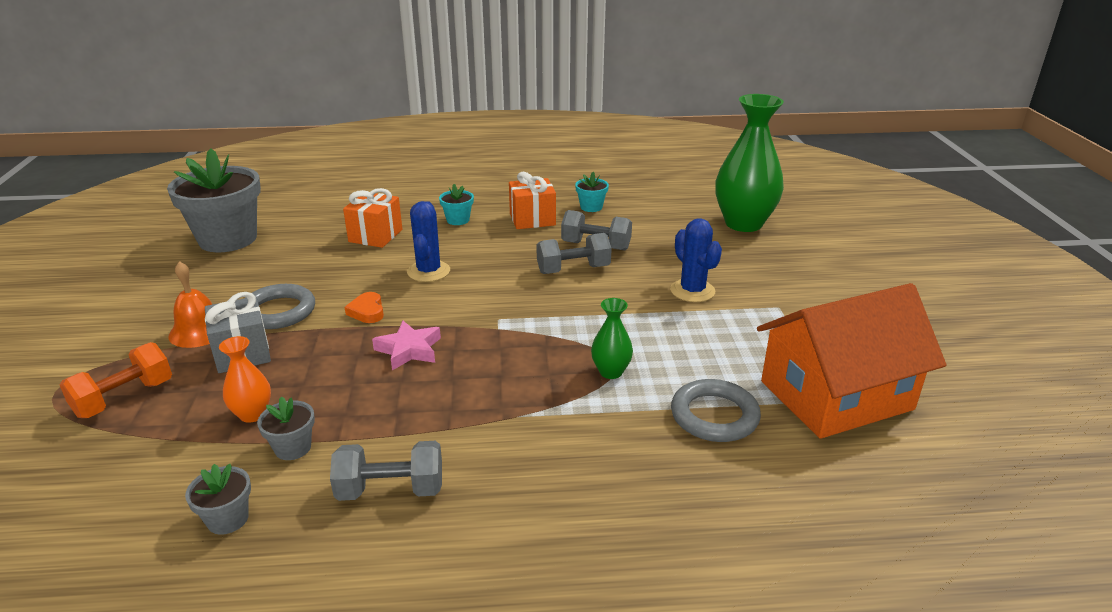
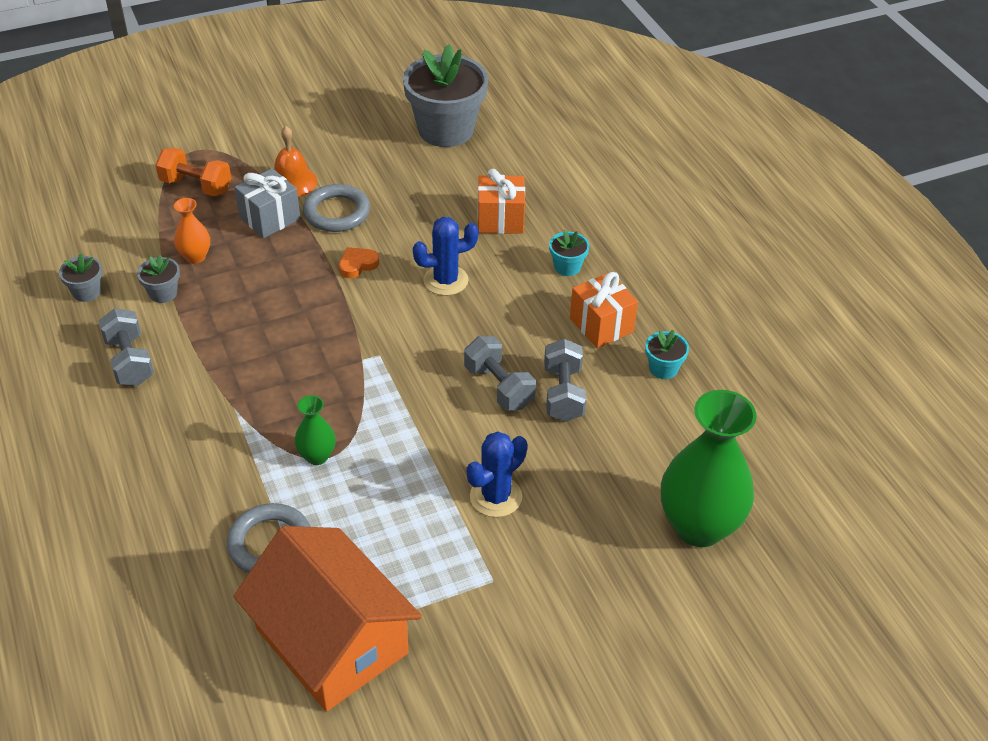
camera: 70 degrees right, 15 degrees up
pink star [372,321,441,370] -> none

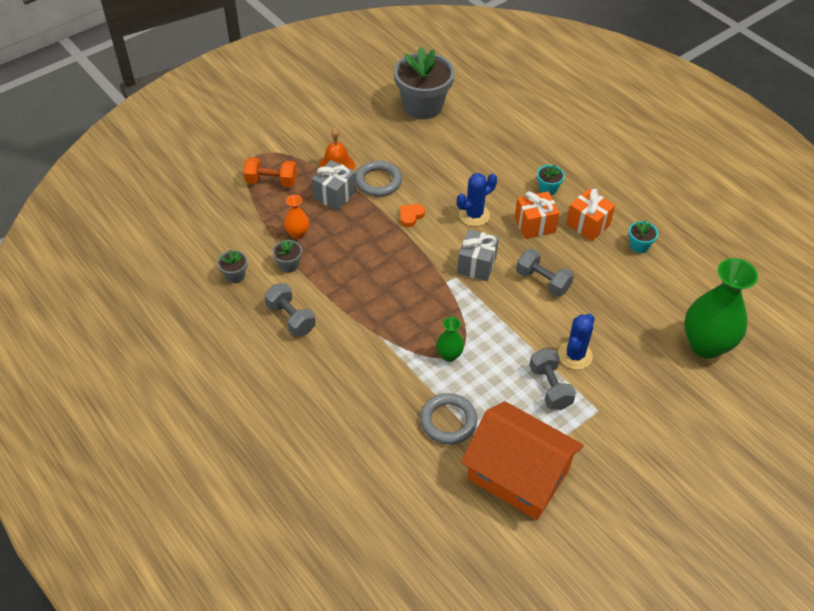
camera: 15 degrees left, 5 degrees up
orange gift [478,169,525,234] -> orange gift moved to [515,191,560,239]
grey dumbbell [544,339,586,422] -> grey dumbbell moved to [529,348,576,410]
none -> grey gift [457,230,499,281]

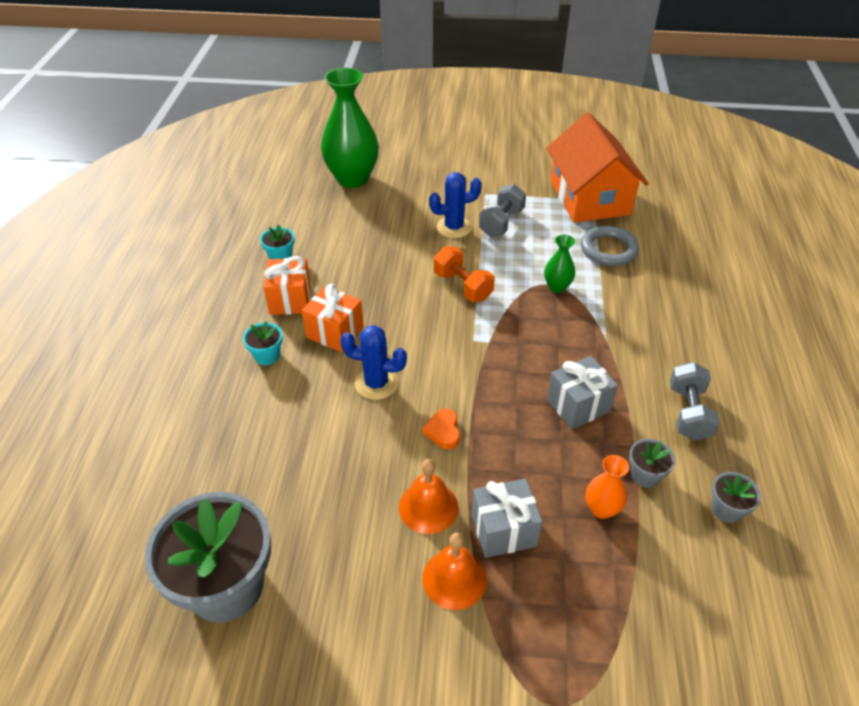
camera: 135 degrees left, 5 degrees down
orange dumbbell [243,157,297,187] -> orange dumbbell moved to [434,246,495,302]
grey ring [355,160,402,197] -> orange bell [399,459,459,534]
orange heart [400,204,425,227] -> orange heart turned 90 degrees clockwise [423,409,460,449]
grey gift [457,230,499,281] -> grey gift moved to [547,356,618,429]
grey dumbbell [516,249,574,297] -> none

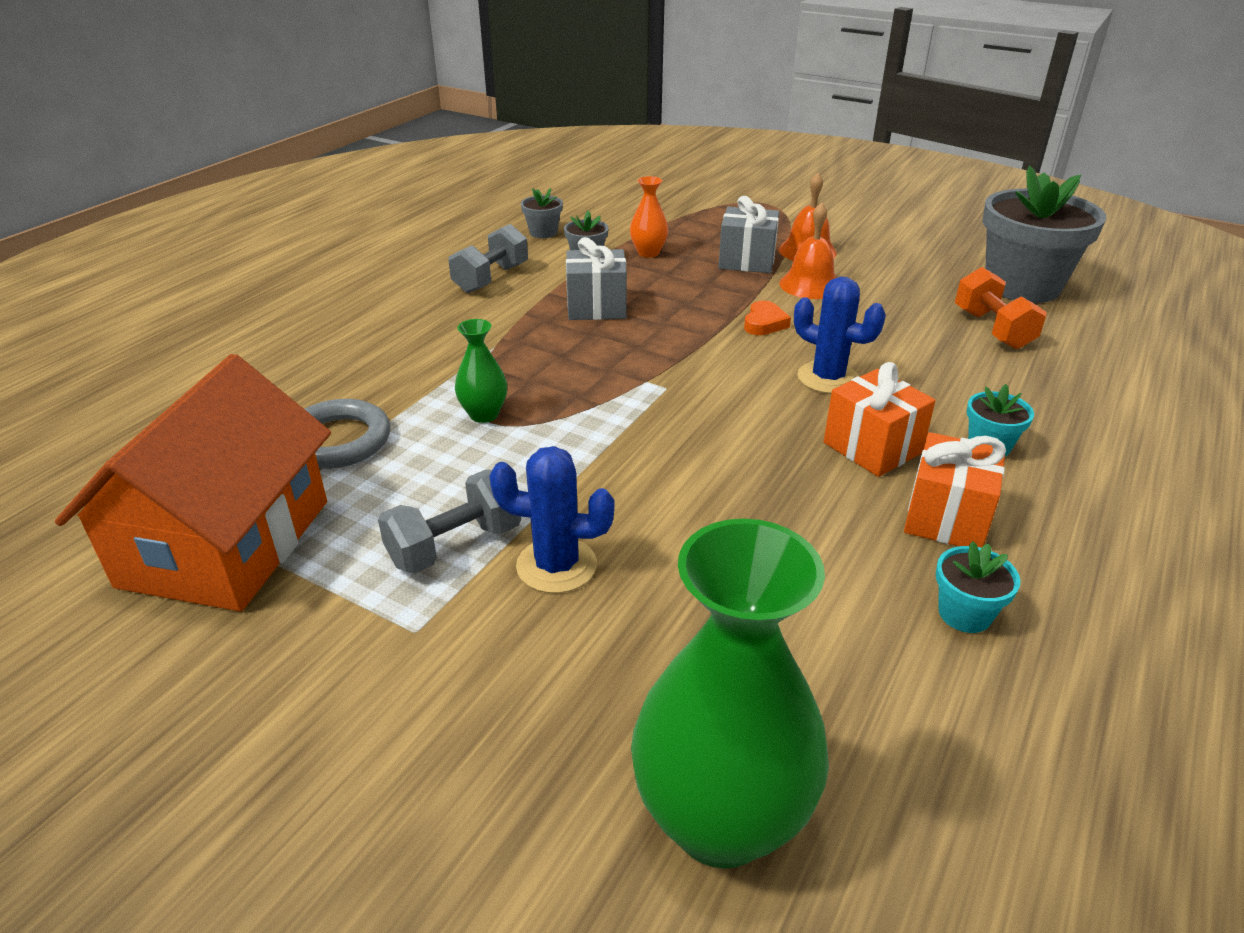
camera: 155 degrees left, 10 degrees down
orange dumbbell [434,246,495,302] -> orange dumbbell moved to [955,267,1047,349]

